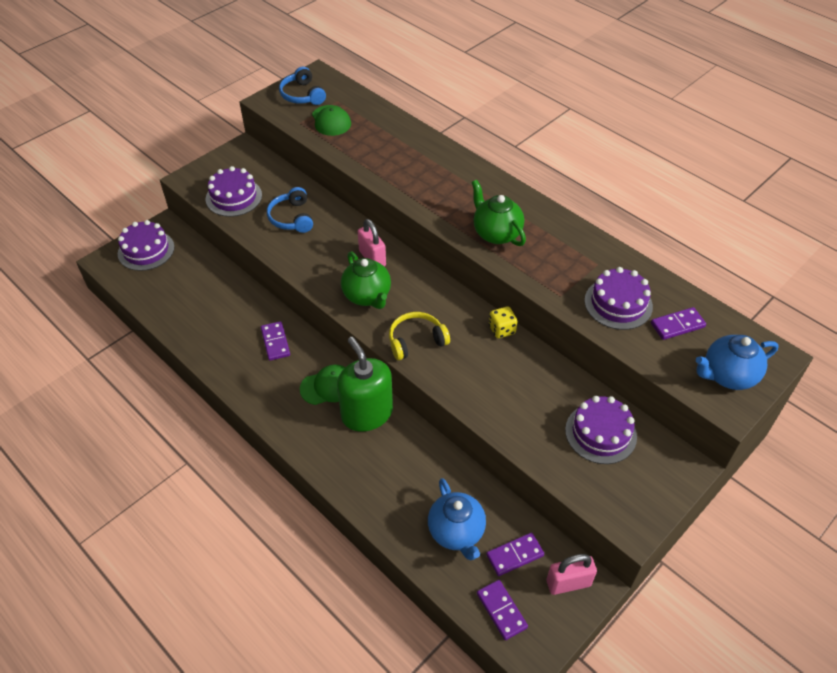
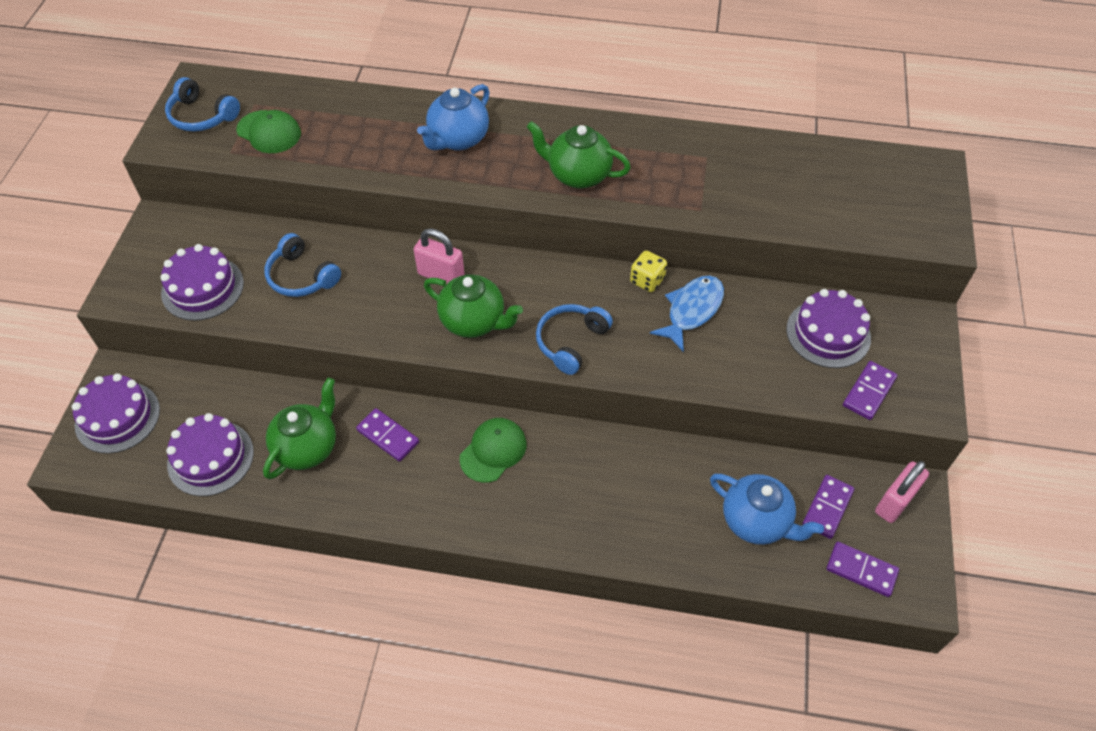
camera: 35 degrees left, 5 degrees up
green soap dispenser [337,337,393,432] -> none
yellow headphones [389,312,450,360] -> blue headphones [536,304,613,375]
purple cake [584,267,653,330] -> purple cake moved to [166,413,254,496]
purple domino [651,307,706,340] -> purple domino moved to [843,361,897,420]
blue teapot [696,335,779,390] -> blue teapot moved to [417,84,490,151]
none -> green teapot [263,378,336,479]
none -> blue fish [650,275,724,352]

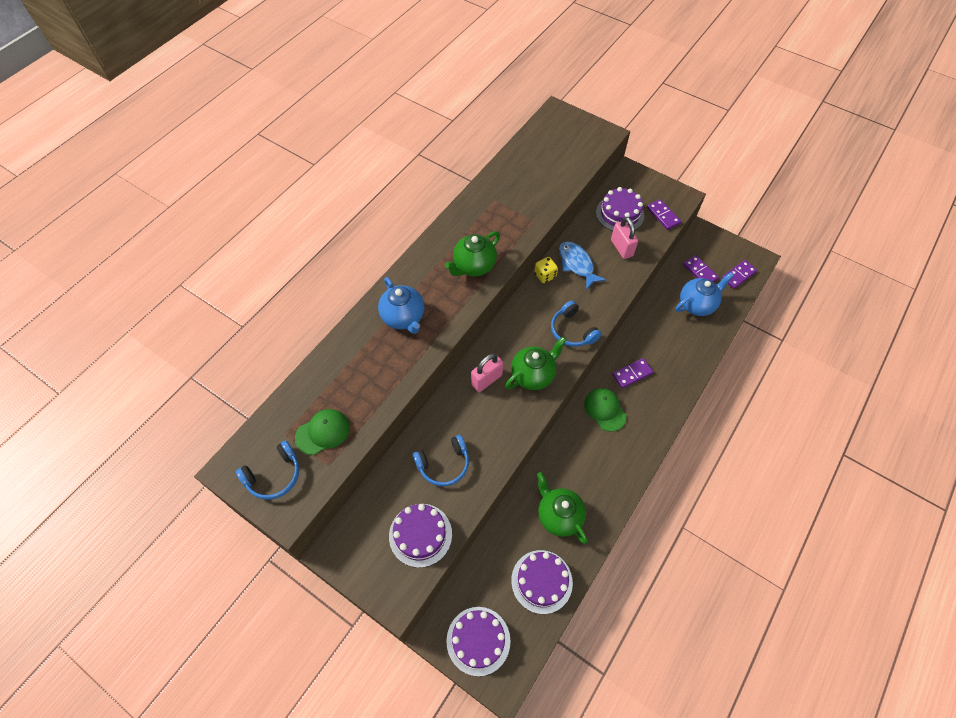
camera: 65 degrees left, 5 degrees up
purple domino [356,408,419,462] -> purple domino moved to [612,358,653,388]
pink padlock [875,461,929,523] -> pink padlock moved to [611,217,638,259]

